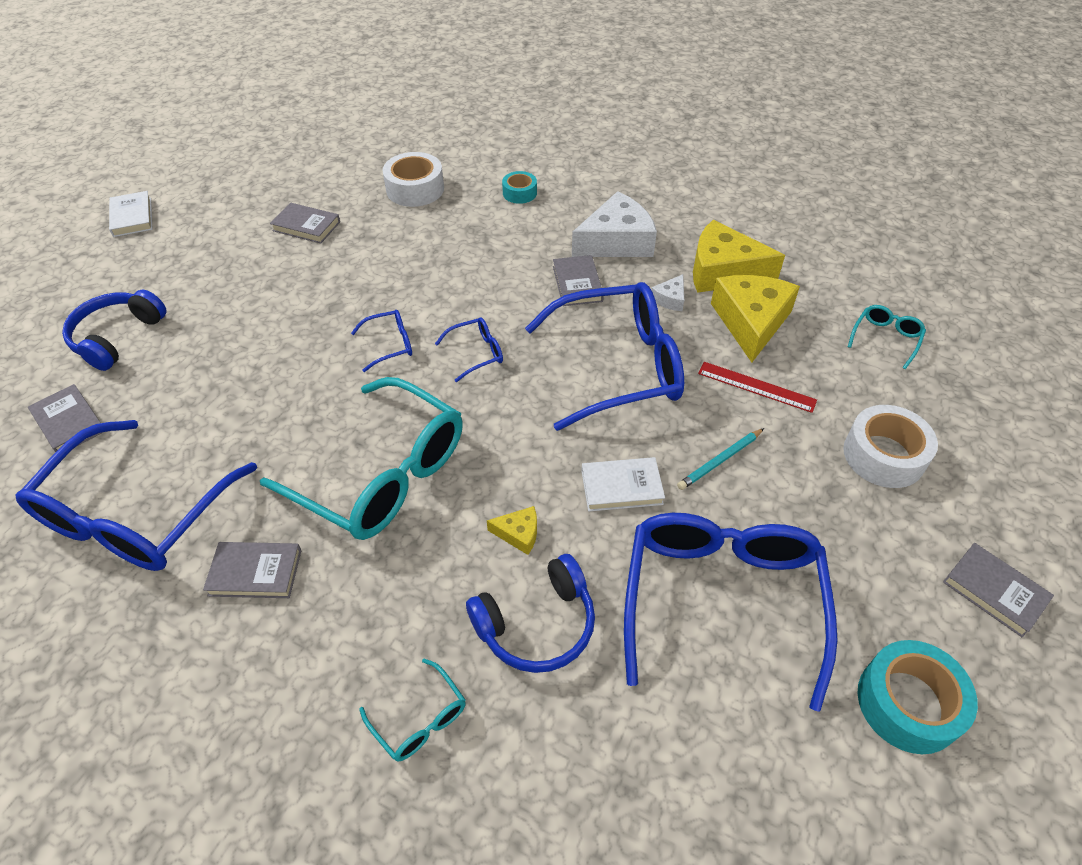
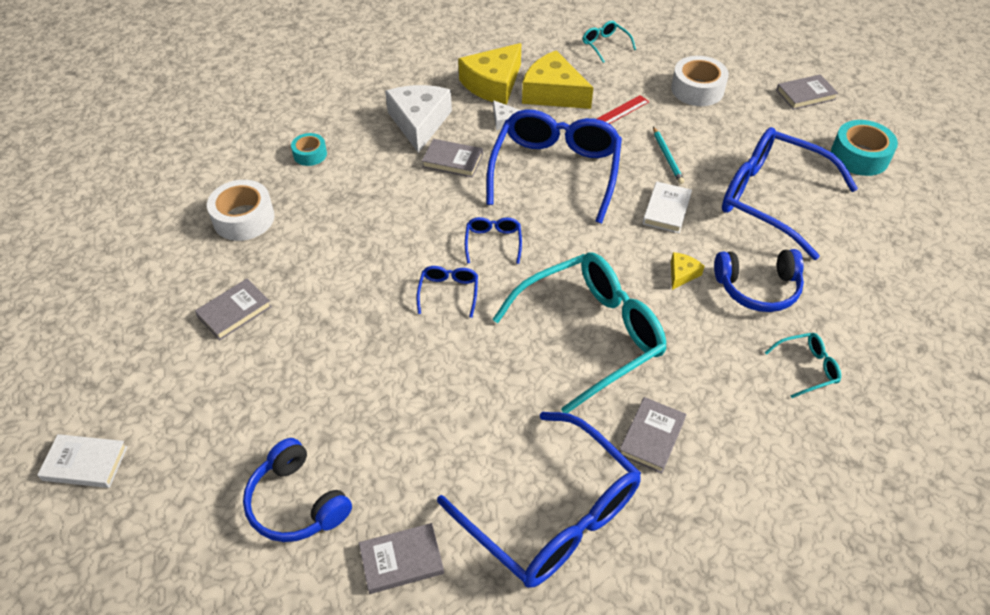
camera: 65 degrees left, 0 degrees up
blue headphones [466,554,595,673] -> blue headphones turned 90 degrees clockwise [714,249,804,312]

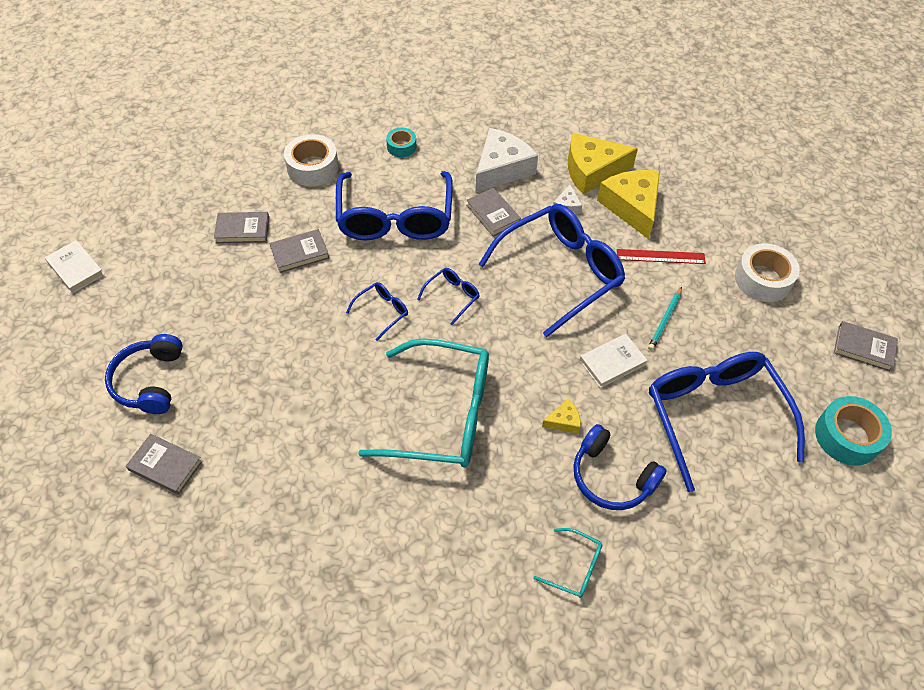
camera: 40 degrees right, 5 degrees up
blue glasses [437,412,641,588] -> blue glasses moved to [336,171,453,240]
turquoise glasses [582,21,636,63] -> none
grey book [619,397,687,474] -> grey book moved to [269,229,329,273]

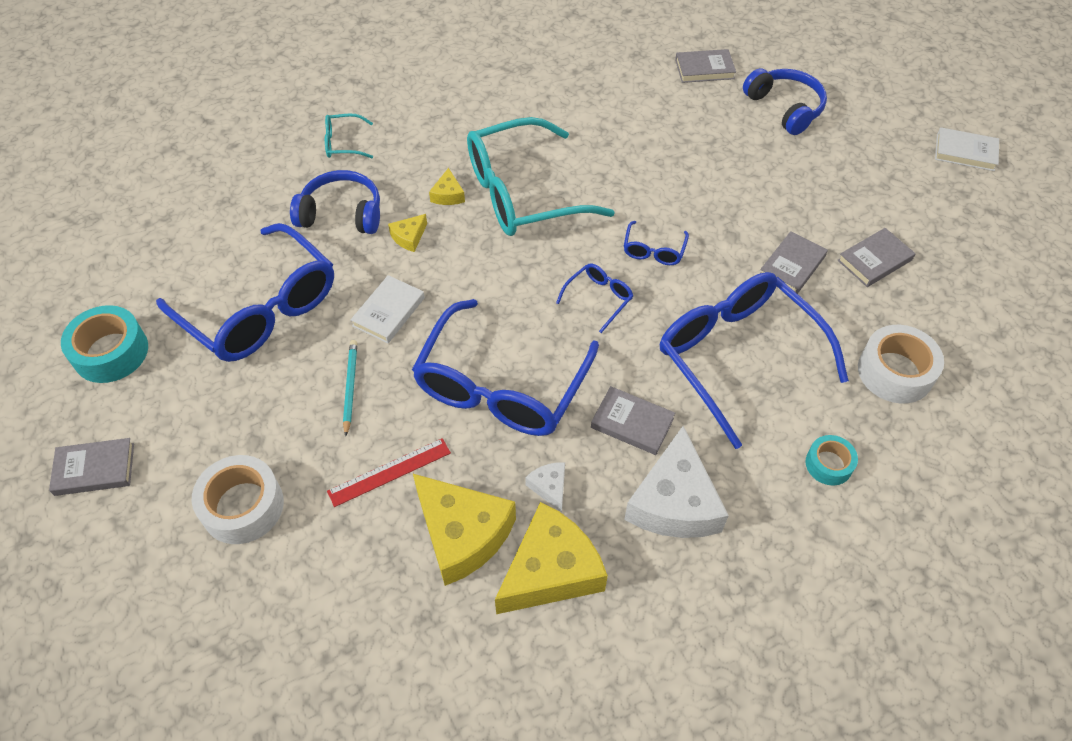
camera: 150 degrees right, 0 degrees up
blue glasses [417,268,480,325] -> blue glasses turned 150 degrees counterclockwise [556,263,633,333]
none -> yellow cheese [429,168,465,205]

